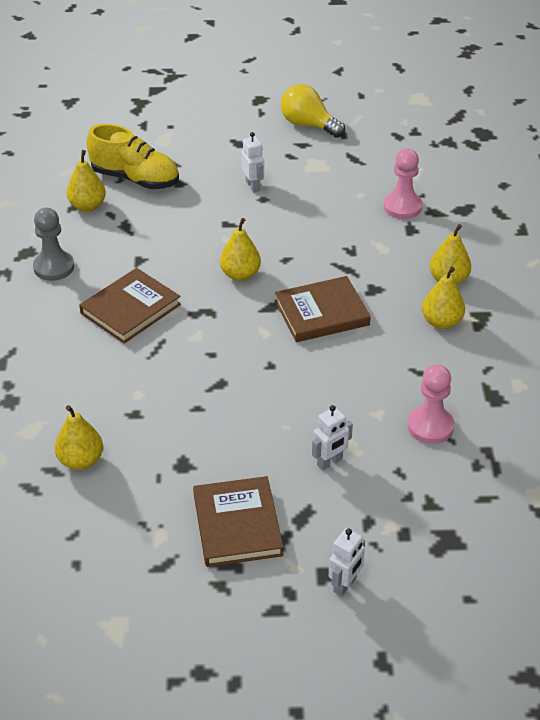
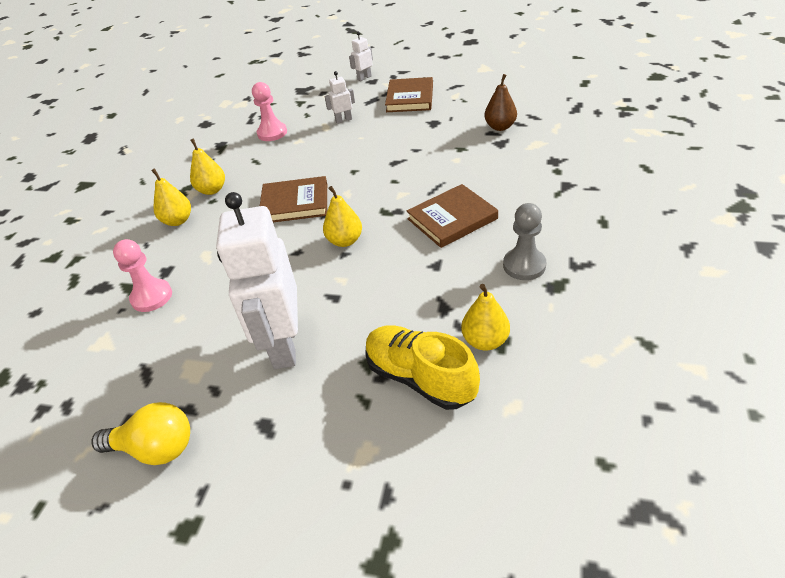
camera: 160 degrees left, 0 degrees up
yellow pear [55,405,103,470] -> brown pear [485,74,517,131]
white robot [241,132,264,193] -> white robot [216,192,298,369], size x2.38
yellow light bulb [281,84,345,138] -> yellow light bulb turned 45 degrees counterclockwise [92,402,190,465]

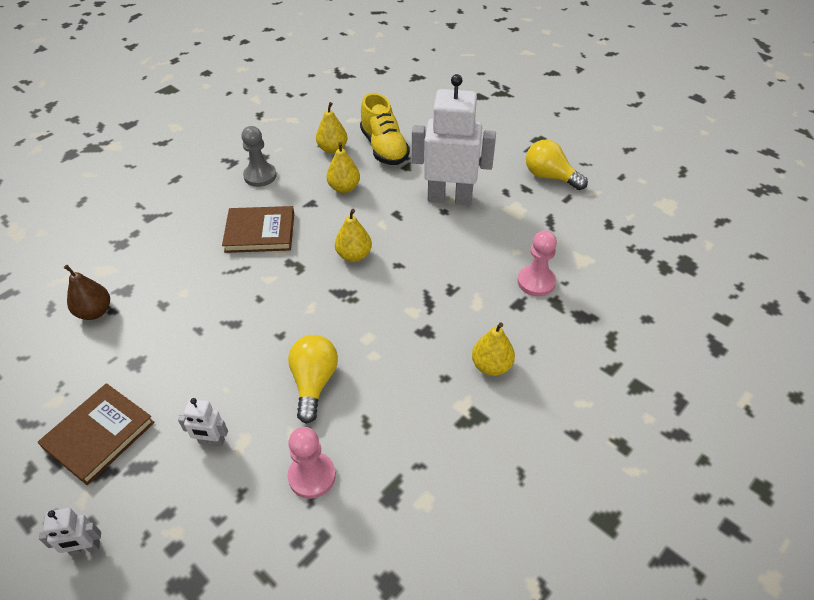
camera: 155 degrees left, 5 degrees up
yellow pear [190,138,225,195] -> yellow pear moved to [326,142,360,193]
white robot [216,192,298,369] -> white robot turned 105 degrees counterclockwise [412,74,496,205]
brown book [260,176,327,222] -> none
none -> yellow light bulb [288,335,338,424]

